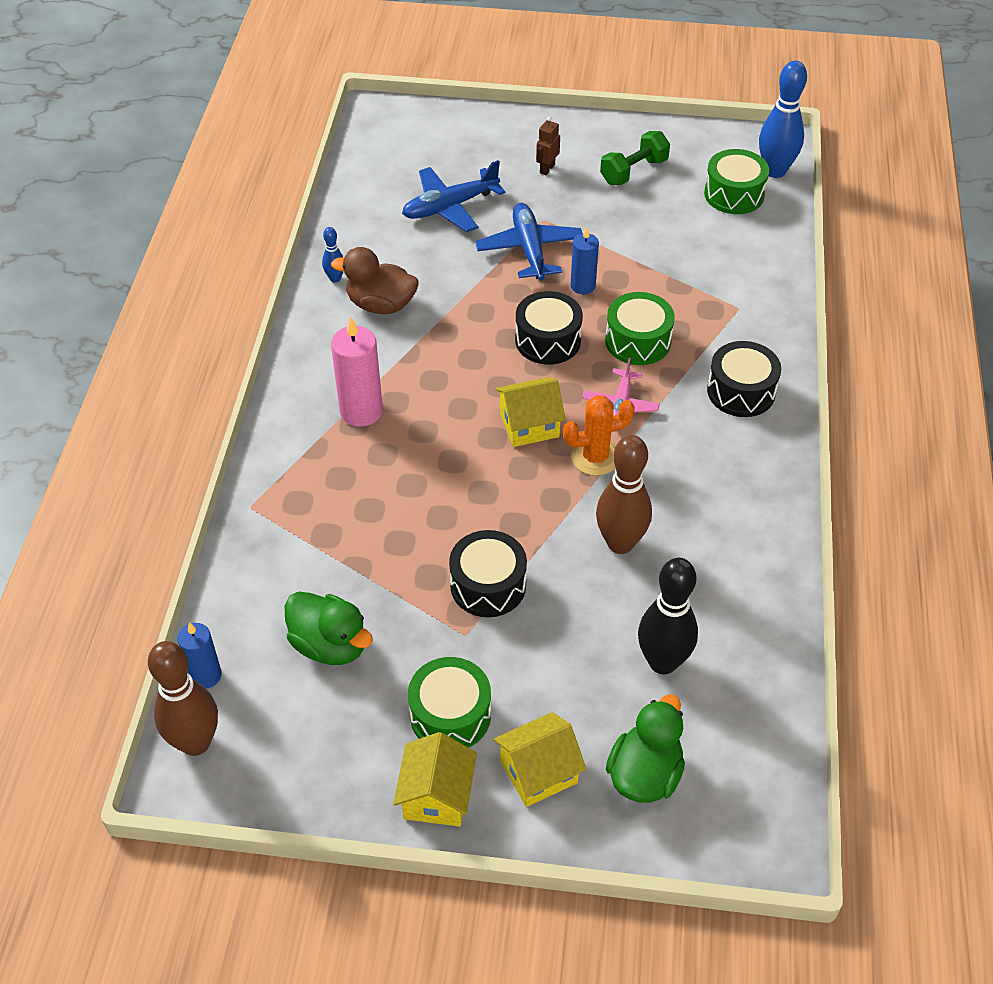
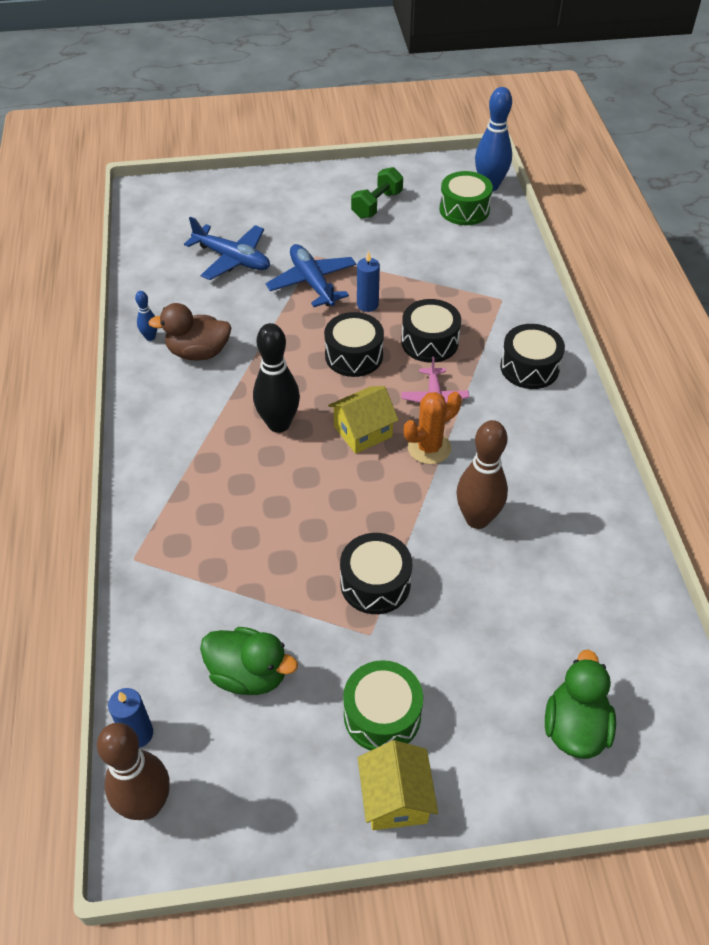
camera: 15 degrees left, 0 degrees up
pink candle [331,317,383,427] -> none
blue plane [402,160,505,232] -> blue plane turned 105 degrees counterclockwise [184,217,270,280]
yellow house [494,712,587,807] -> none
brown robot [536,116,560,175] -> none
green drum [605,292,675,365] -> black drum [401,299,461,363]
black bowling pin [638,558,698,674] -> black bowling pin moved to [253,323,300,433]

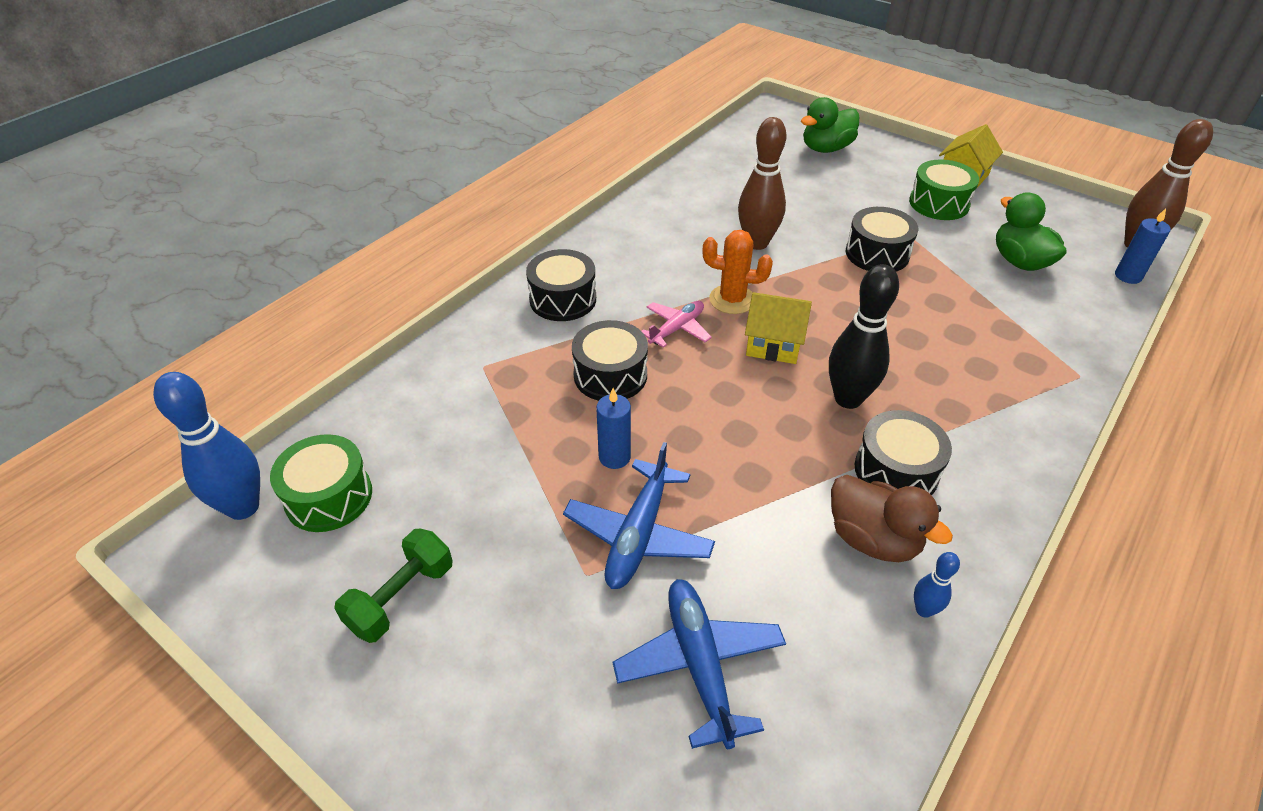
camera: 135 degrees left, 5 degrees down
black drum [324,312,384,377] -> black drum moved to [855,410,952,495]
green dumbbell [351,167,403,219] -> green dumbbell turned 45 degrees counterclockwise [334,529,453,643]

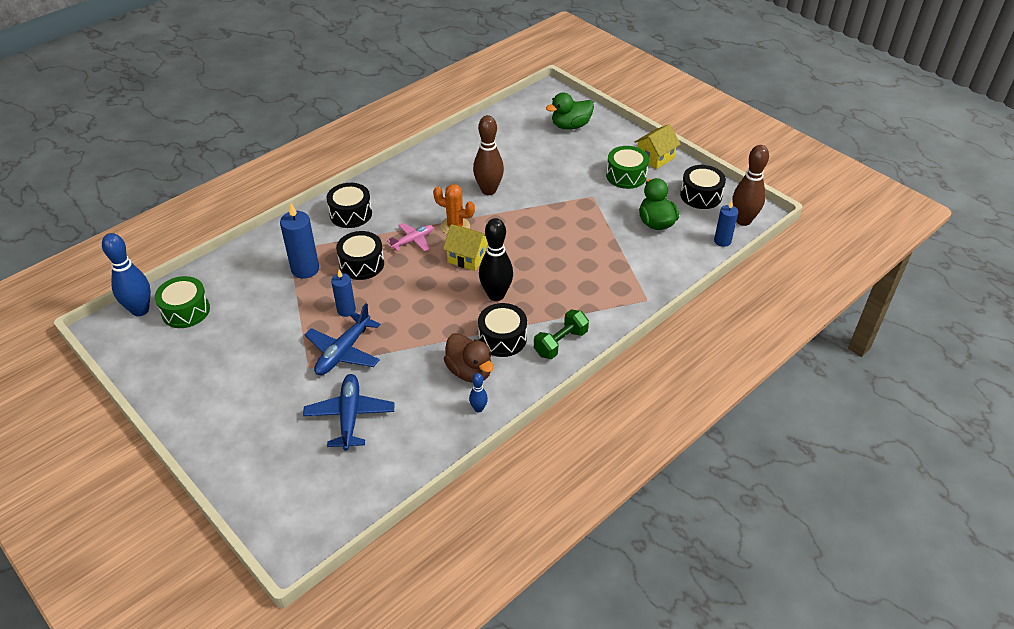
camera: 10 degrees right, 0 degrees up
green dumbbell [334,529,453,643] -> green dumbbell moved to [534,309,589,359]
black drum [846,207,918,272] -> black drum moved to [680,165,726,209]
none -> blue candle [280,204,319,279]

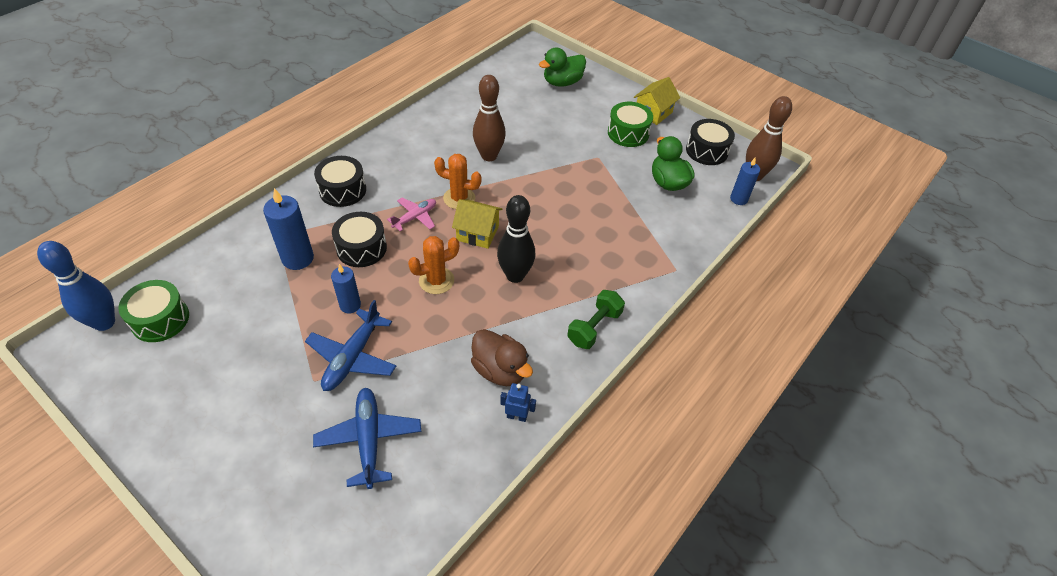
camera: 10 degrees left, 5 degrees up
blue bowling pin [469,373,488,412] -> blue robot [500,383,536,422]
black drum [478,303,527,357] -> none
none -> orange cactus [408,236,459,294]

